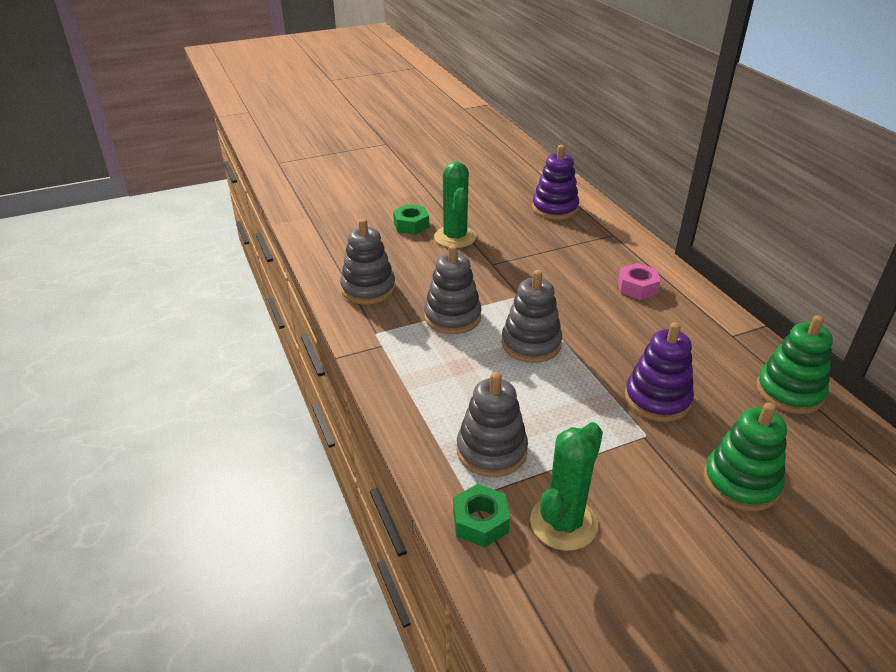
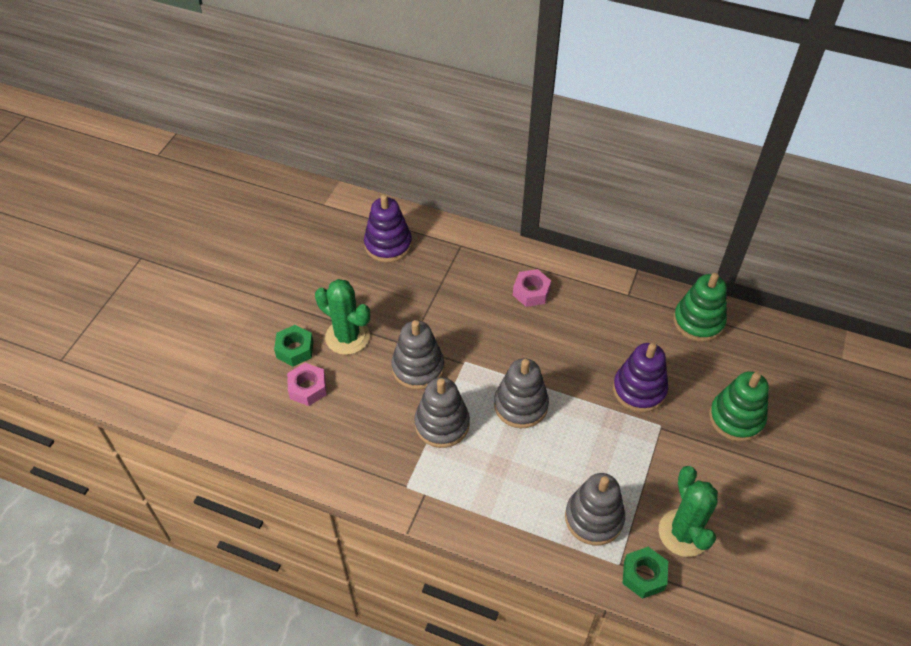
camera: 45 degrees left, 15 degrees up
grey stacking toy [340,219,396,305] -> grey stacking toy moved to [391,320,444,390]
none -> pink nut [287,363,326,406]

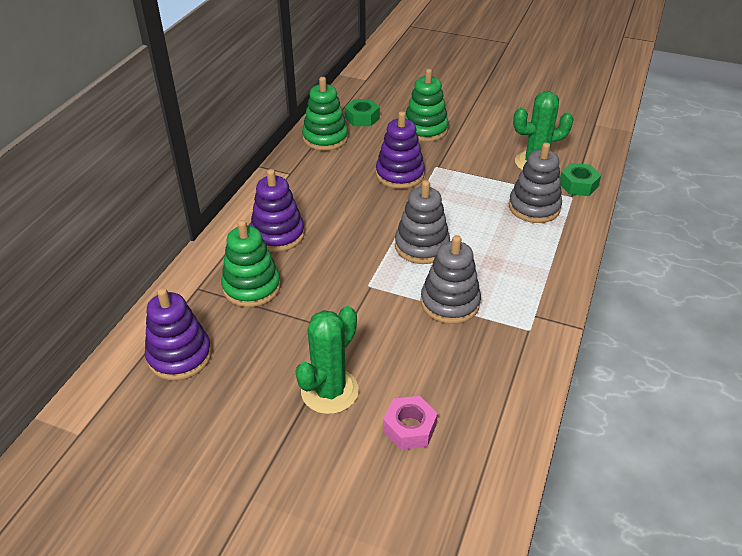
camera: 90 degrees left, 10 degrees down
green nut [274,325,314,366] -> green nut moved to [345,99,380,126]
grey stacking toy [391,320,444,390] -> none
pink nut [513,269,551,307] -> purple stacking toy [250,169,305,252]
none -> green stacking toy [221,220,281,307]

